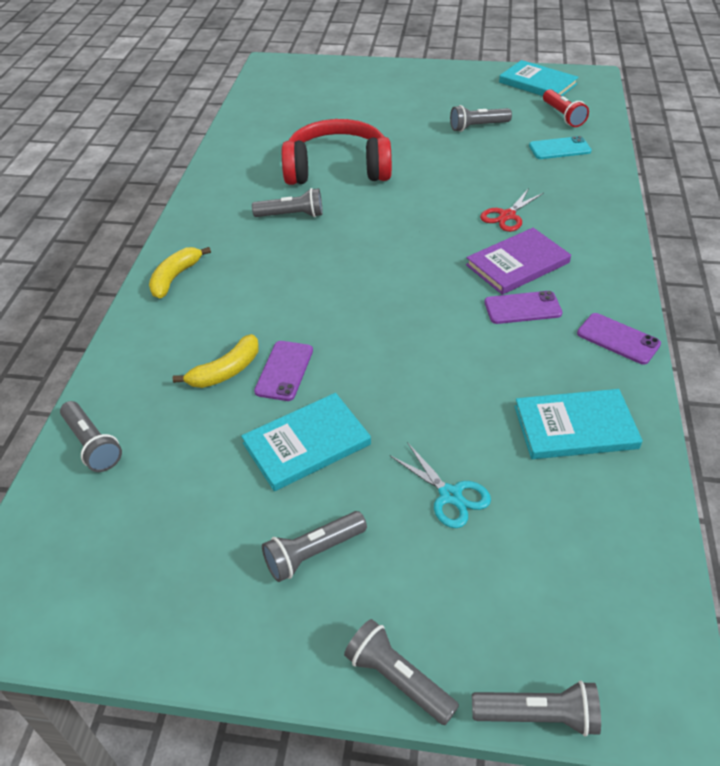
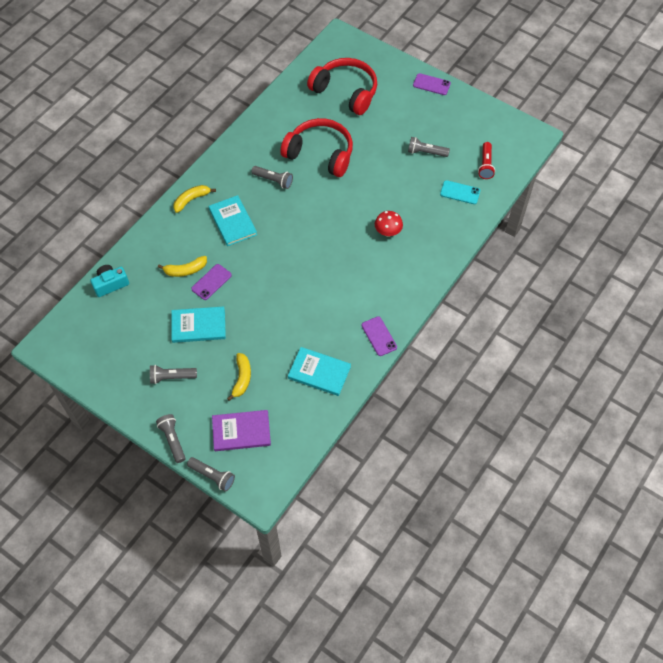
camera: 25 degrees right, 15 degrees up
grey flashlight [60,401,122,472] -> turquoise camera [90,265,129,297]
turquoise scissors [390,442,491,528] -> yellow banana [227,353,251,401]
purple book [466,228,571,295] -> purple book moved to [212,410,271,451]
red scissors [480,188,544,232] -> red mushroom [375,211,403,237]
purple phone [484,291,563,324] -> purple phone moved to [413,73,451,95]
turquoise book [499,60,579,96] -> turquoise book moved to [209,195,257,246]
none -> red headphones [307,58,377,115]

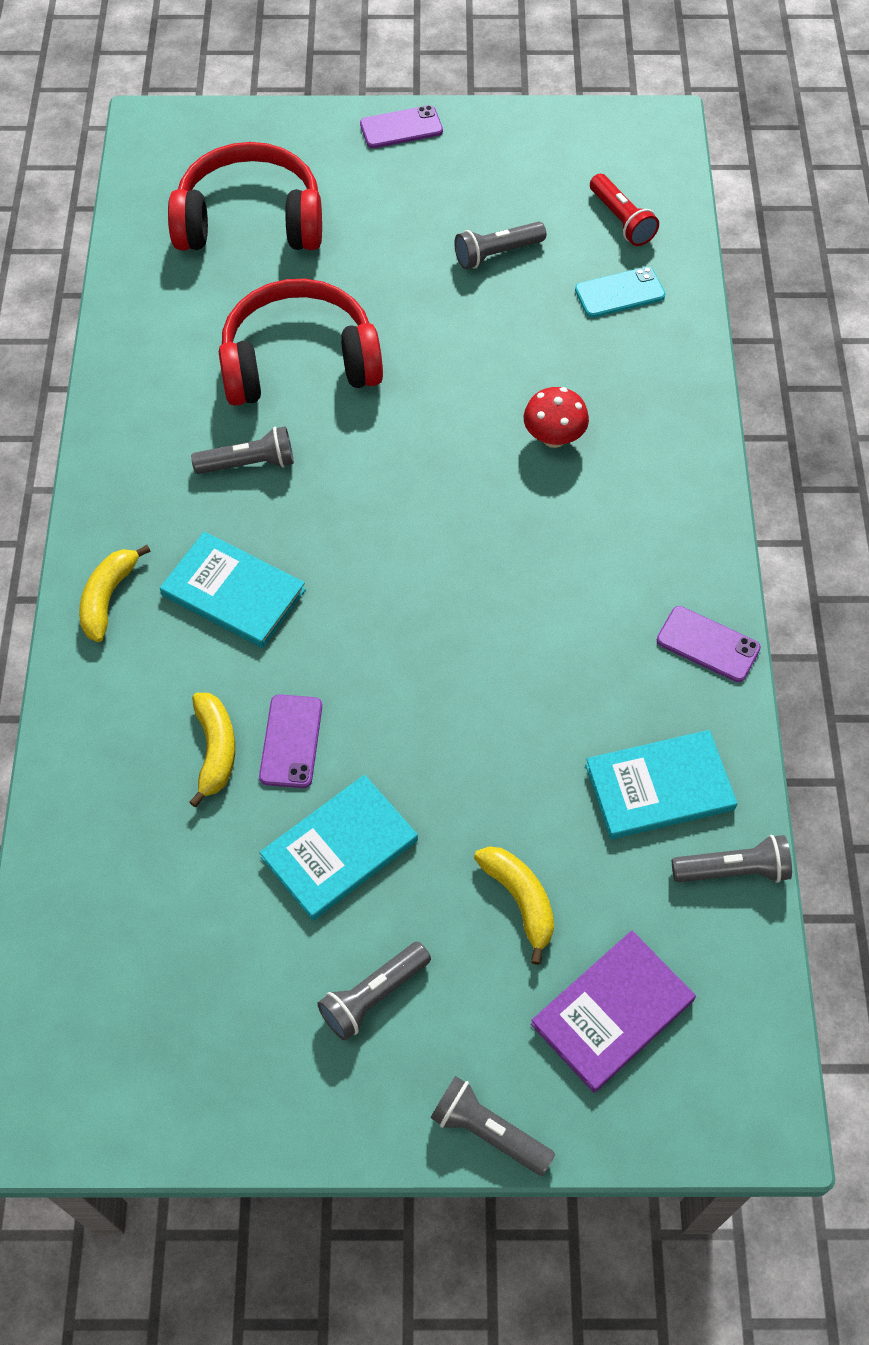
camera: 35 degrees left, 0 degrees up
turquoise camera [90,265,129,297] -> none
yellow banana [158,256,207,277] -> yellow banana turned 45 degrees counterclockwise [189,693,235,807]
grey flashlight [187,457,235,492] -> grey flashlight moved to [672,835,792,883]

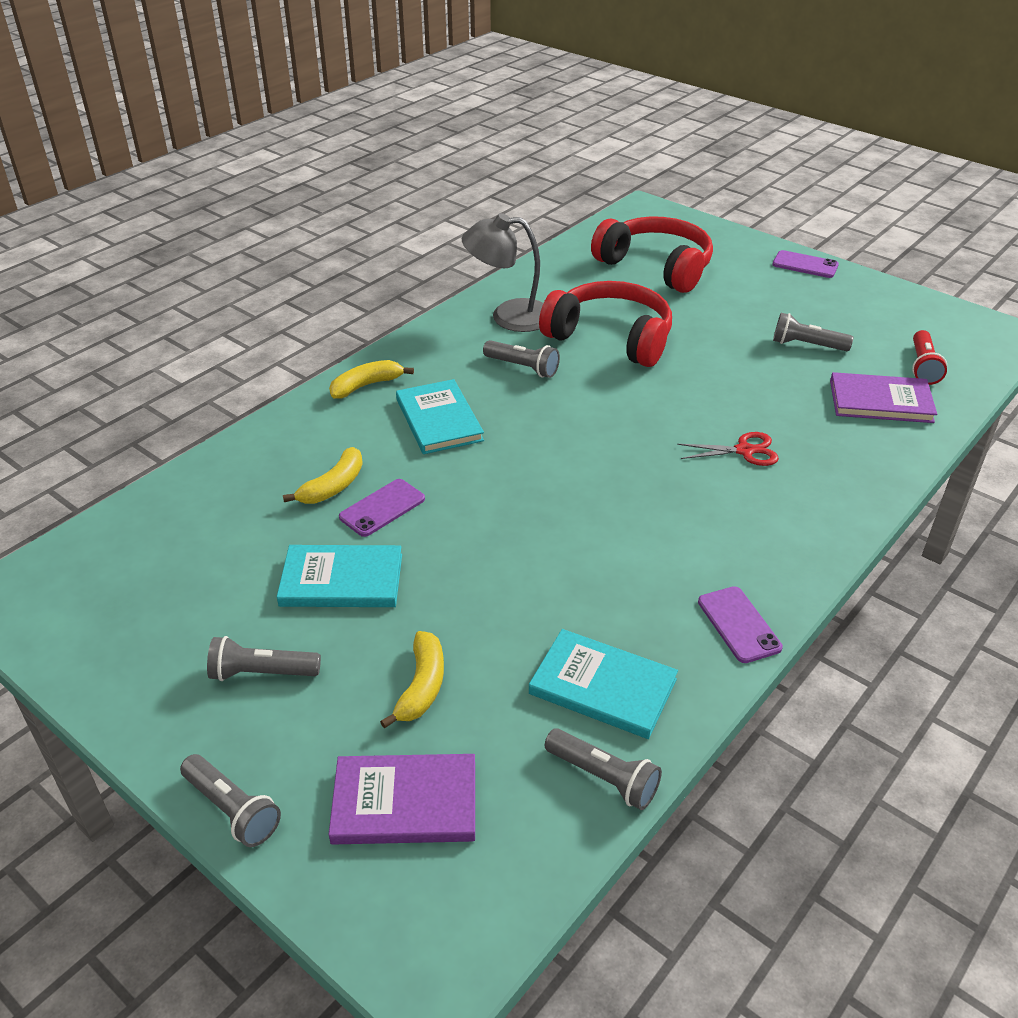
camera: 40 degrees right, 20 degrees down
grey flashlight [430,1076,555,1176] -> grey flashlight turned 150 degrees clockwise [180,754,281,847]
red mushroom [524,387,589,448] -> red scissors [677,432,779,466]
turquoise phone [575,267,665,318] -> purple book [830,372,937,423]
none -> grey lamp [462,213,543,332]

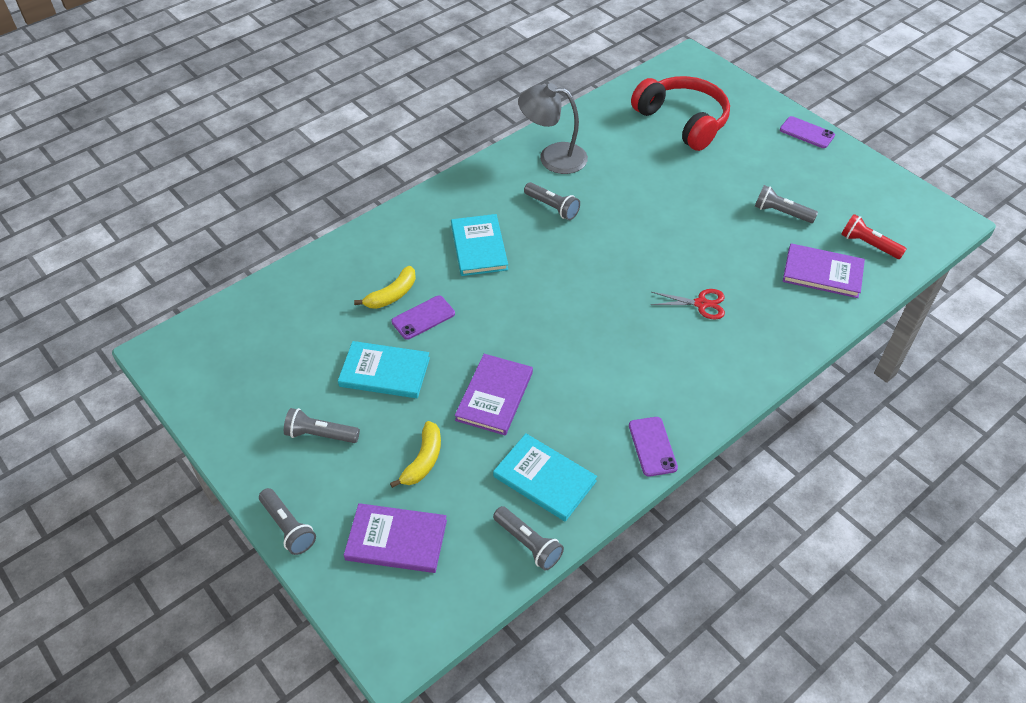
camera: 10 degrees right, 10 degrees up
yellow banana [329,360,414,398] -> none
red headphones [539,281,672,367] -> none
red flashlight [912,330,947,385] -> red flashlight turned 105 degrees clockwise [841,214,906,259]
none -> purple book [455,354,533,435]

